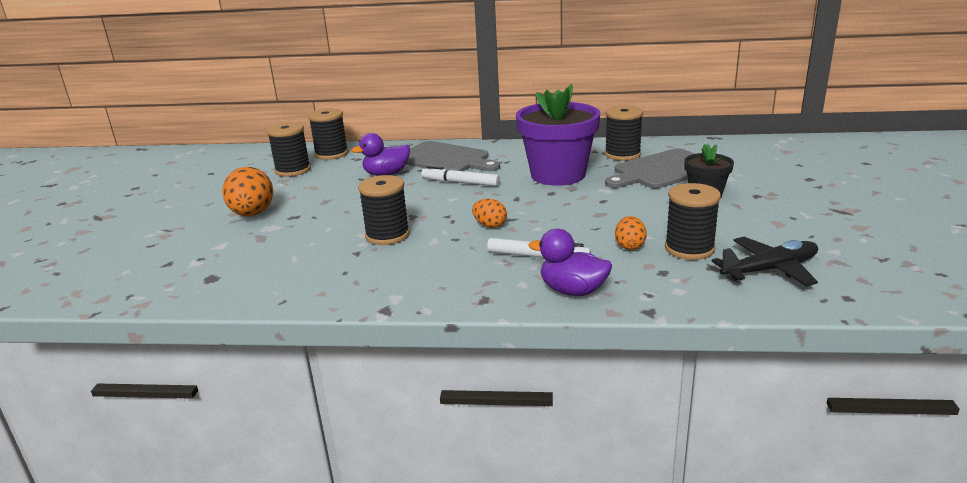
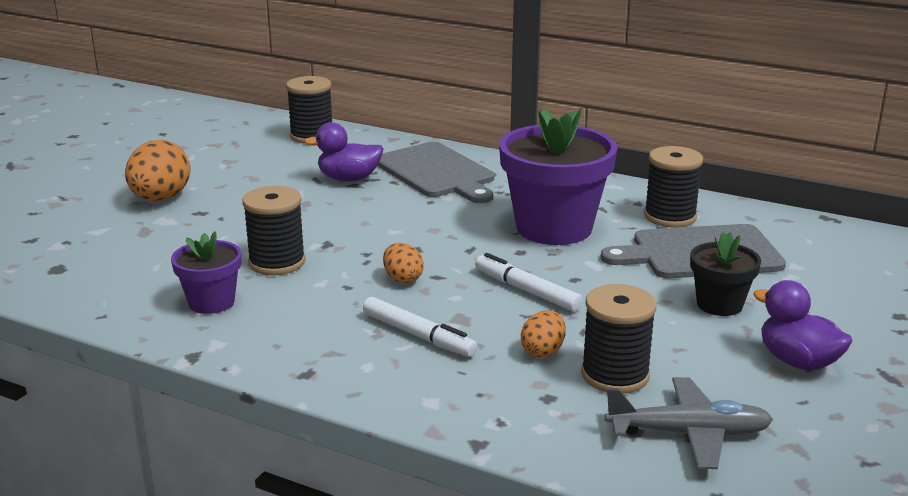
camera: 20 degrees right, 0 degrees up
black spool [267,122,311,177] -> none
white marker [421,166,500,186] -> white marker moved to [475,253,583,312]
purple duck [529,229,612,296] -> purple duck moved to [753,280,852,371]
black plane [712,237,818,286] -> grey plane [605,377,773,469]
none -> purple flower pot [171,231,241,314]

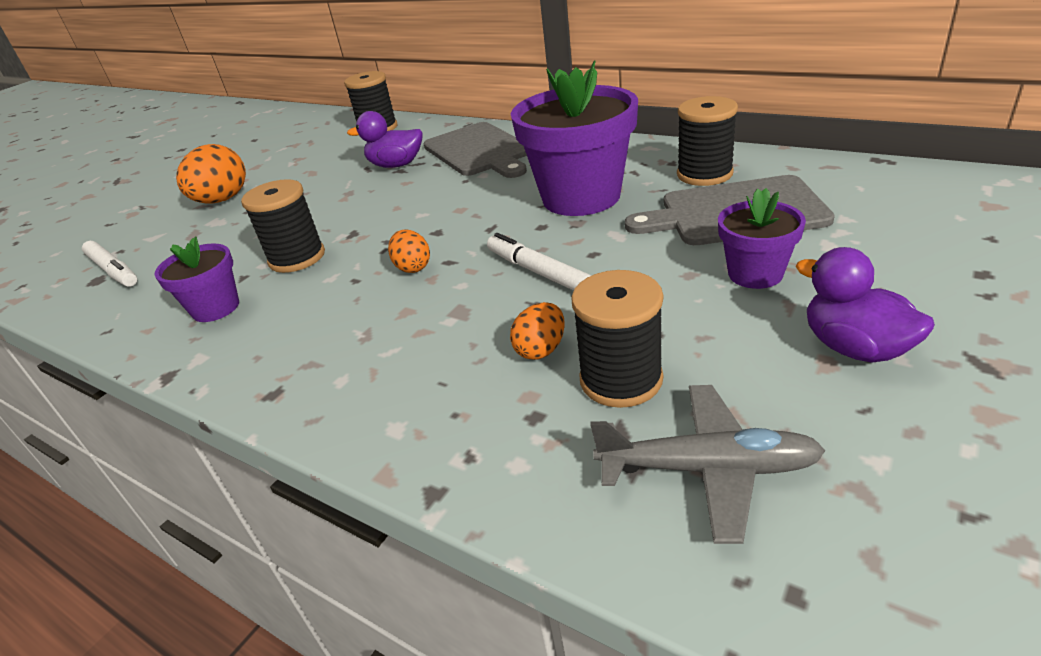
camera: 10 degrees right, 10 degrees up
white marker [363,297,477,357] -> white marker moved to [82,241,137,287]
black flower pot [690,232,761,316] -> purple flower pot [718,188,806,289]

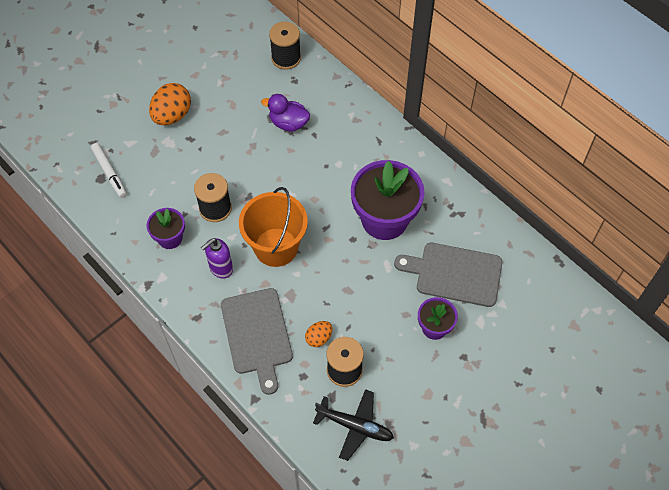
camera: 10 degrees right, 25 degrees up
orange egg [388,230,430,273] -> orange bucket [239,187,308,267]
grey cutting board [423,122,527,178] -> grey cutting board moved to [221,288,293,395]
white marker [487,233,591,291] -> none
grey plane [590,385,825,544] -> black plane [313,389,394,461]
black spool [677,96,738,186] -> none
purple duck [795,247,935,363] -> none
none -> purple soap dispenser [201,238,233,279]

